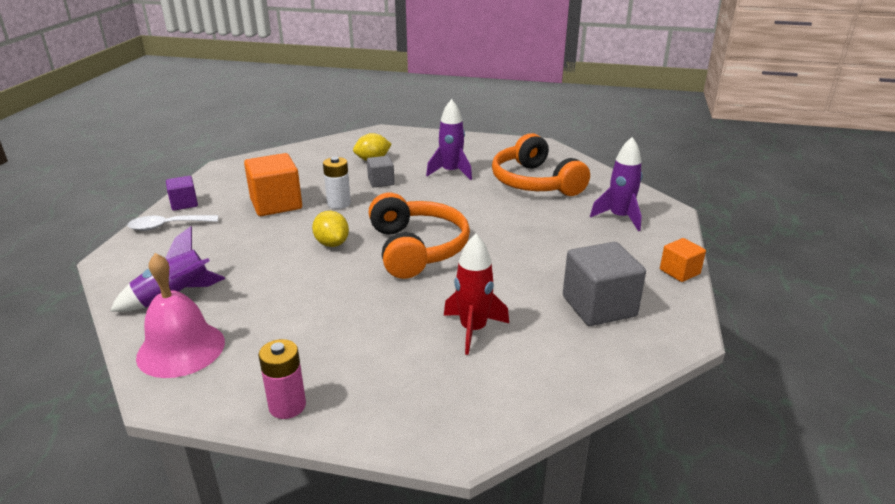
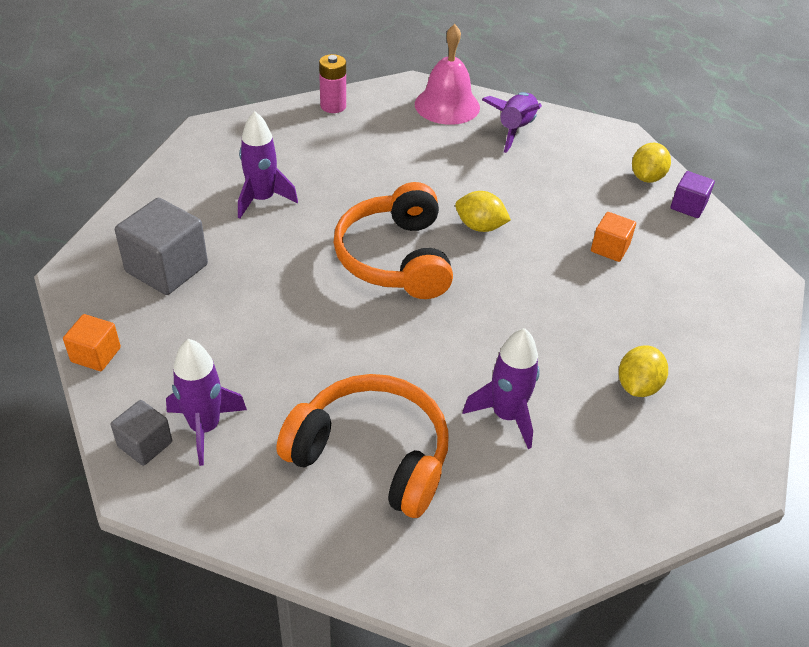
camera: 140 degrees right, 15 degrees up
white spoon [127,215,218,231] -> yellow lemon [632,143,671,183]
orange cube [244,153,302,216] -> orange cube [591,212,636,262], size x0.56
white battery [323,157,351,209] -> none
grey cube [367,156,394,188] -> grey cube moved to [111,400,172,466]
orange headphones [369,193,470,279] -> orange headphones turned 45 degrees clockwise [333,182,453,299]
red rocket [444,233,509,355] -> purple rocket [238,111,298,218]

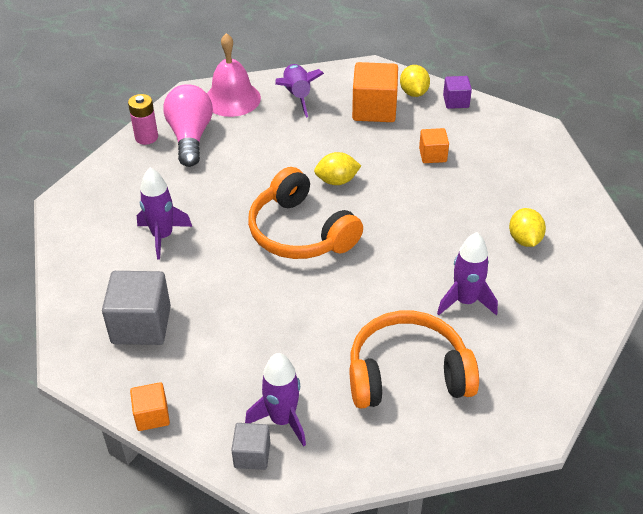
camera: 30 degrees left, 0 degrees up
none -> pink light bulb [163,84,213,167]
none -> orange cube [352,62,398,122]

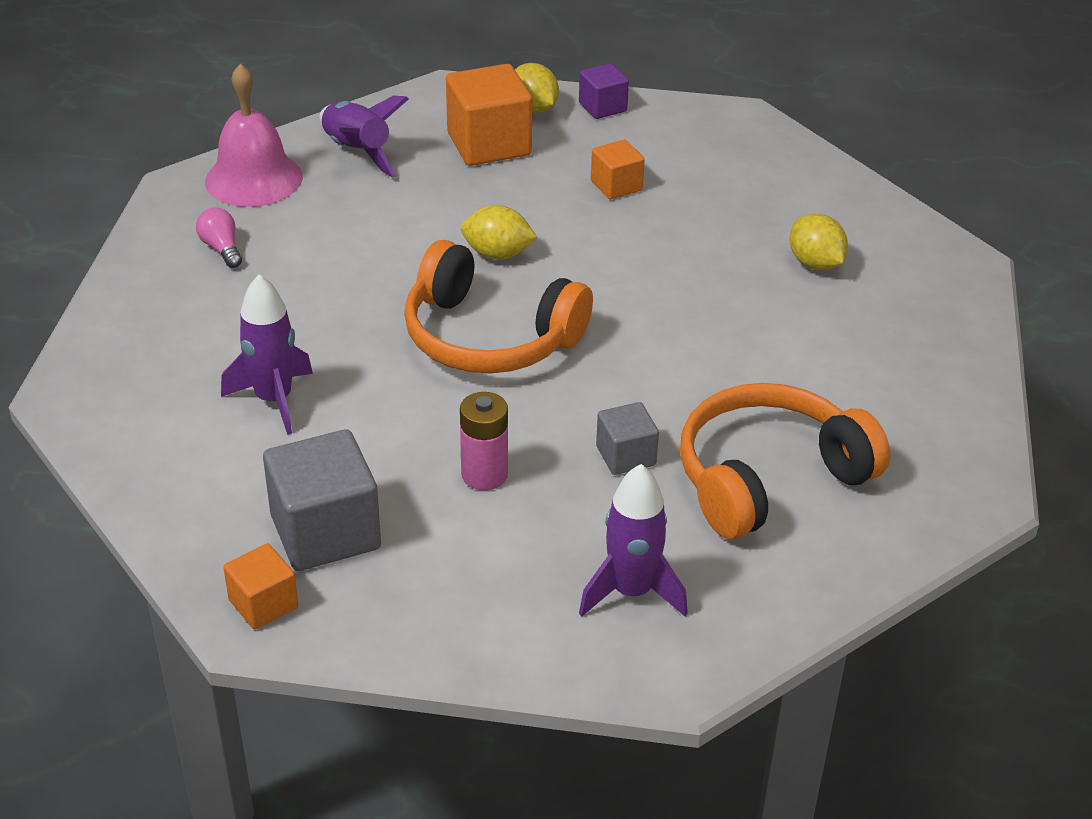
camera: 25 degrees left, 5 degrees down
pink battery [128,94,158,145] -> pink battery moved to [460,392,508,490]
orange cube [130,382,170,431] -> orange cube moved to [223,544,298,629]
pink light bulb [163,84,213,167] -> pink light bulb [196,207,242,268], size x0.46
grey cube [231,423,270,470] -> grey cube moved to [596,402,659,475]
yellow lemon [314,152,361,185] -> yellow lemon turned 45 degrees clockwise [461,205,538,260]
purple rocket [437,232,498,315] -> none

